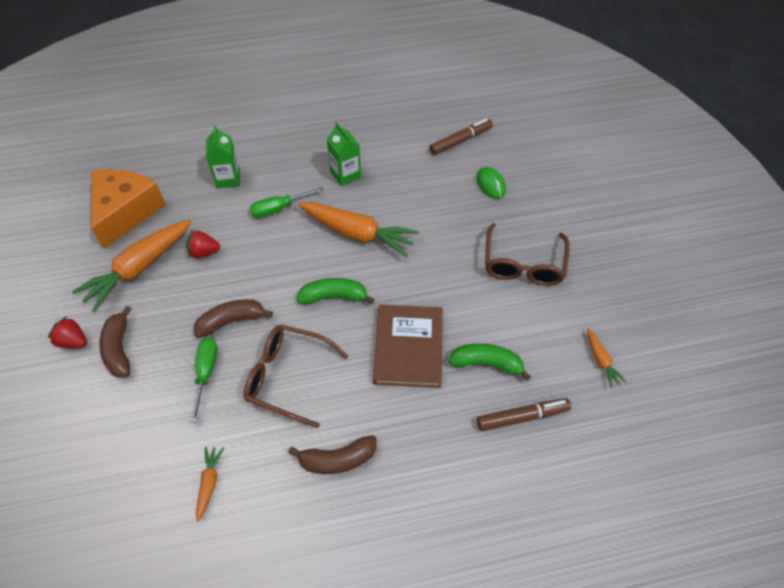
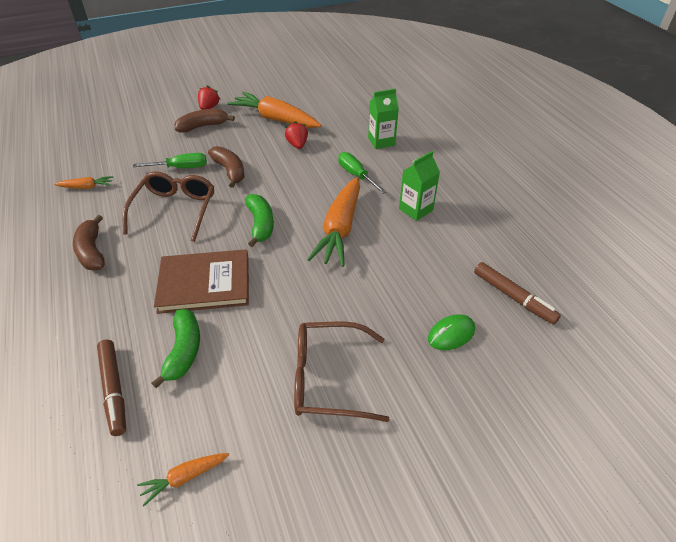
camera: 80 degrees right, 10 degrees down
orange cheese [91,169,166,249] -> none

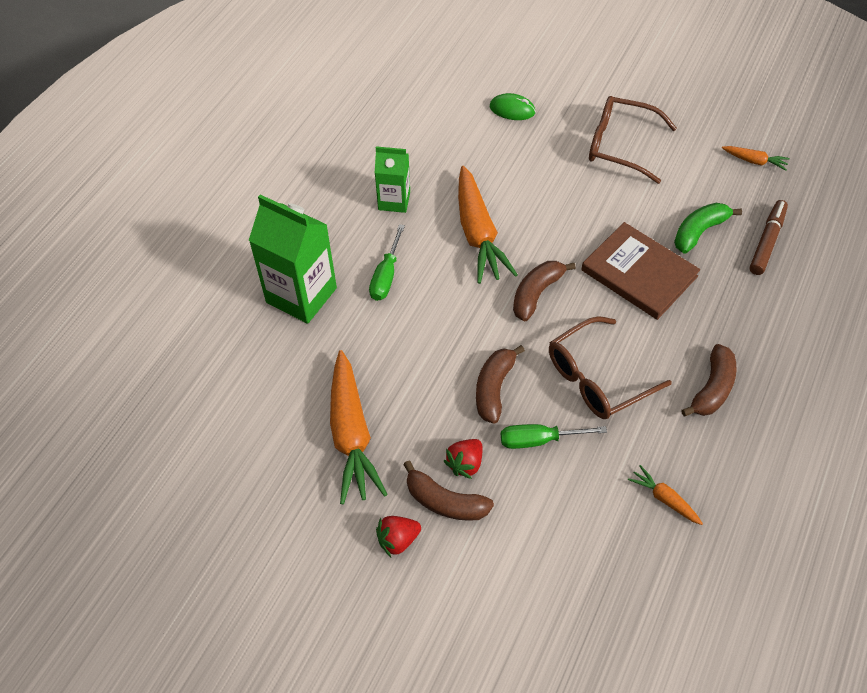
camera: 130 degrees left, 10 degrees up
green screwdriver [133,153,207,168] -> green screwdriver turned 45 degrees counterclockwise [501,424,607,449]
green banana [245,194,274,247] -> brown banana [513,261,576,321]
red strawberry [285,121,308,149] -> red strawberry moved to [444,439,483,479]
brown glasses [294,322,390,422] -> brown glasses turned 150 degrees clockwise [589,96,677,184]
orange carrot [307,177,360,267] -> orange carrot turned 105 degrees clockwise [458,166,518,284]
green carton [368,89,399,149] -> green carton [249,194,337,324], size x1.70
brown marker [474,262,561,324] -> none

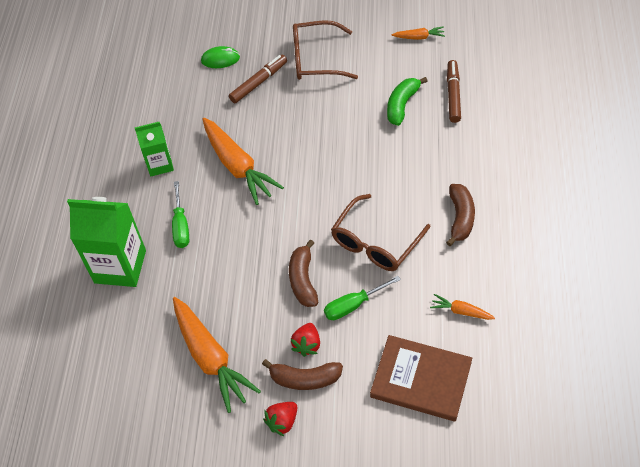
camera: 20 degrees left, 0 degrees up
brown banana [513,261,576,321] -> none
brown book [581,222,700,320] -> brown book moved to [370,335,472,422]
none -> brown marker [229,55,287,103]

